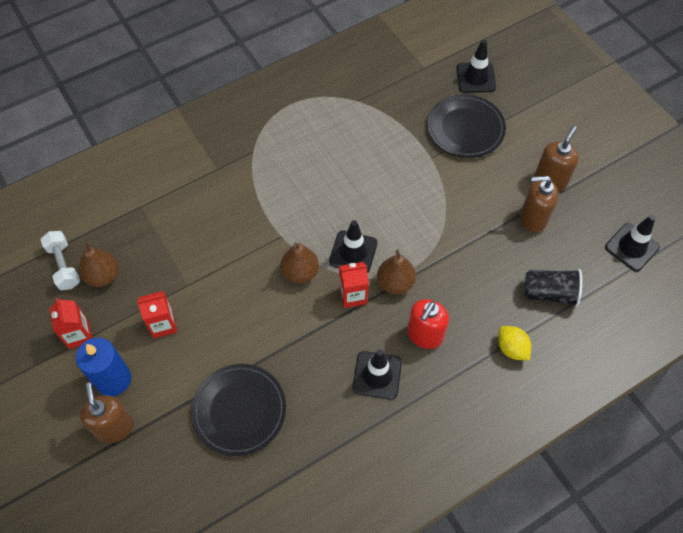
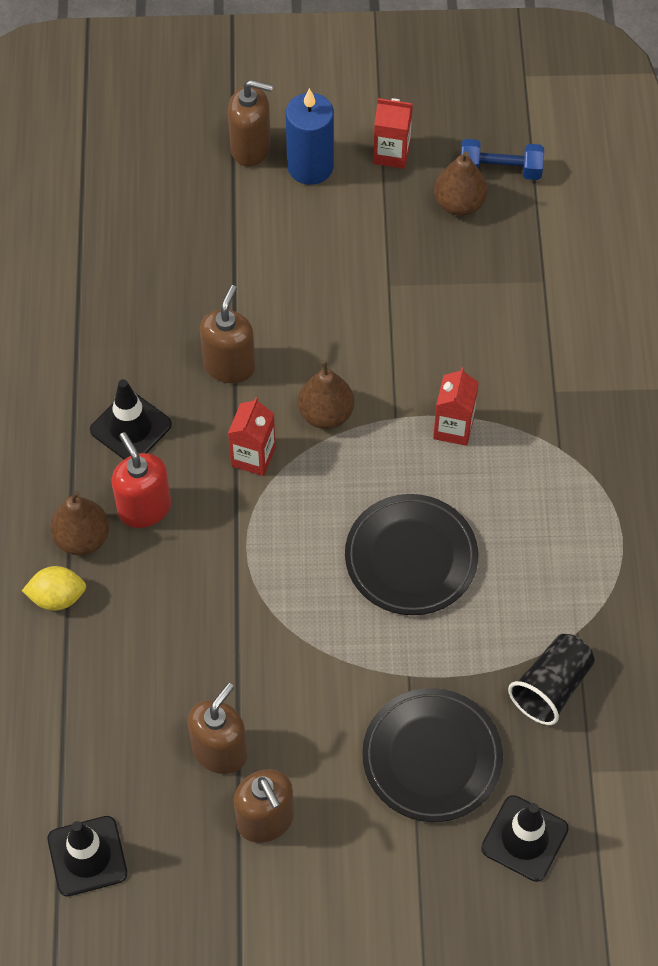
camera: 120 degrees right, 0 degrees up
white dumbbell [40,231,80,290] -> blue dumbbell [461,139,544,180]
red carton [137,291,177,338] -> red carton moved to [433,367,479,446]
black plate [191,364,286,456] -> black plate moved to [345,494,478,615]
black traffic cone [329,220,377,273] -> none
brown pear [377,249,416,294] -> brown pear moved to [50,490,109,555]
black cup [524,269,582,307] -> black cup moved to [508,634,595,725]
none -> brown soap dispenser [200,285,256,383]

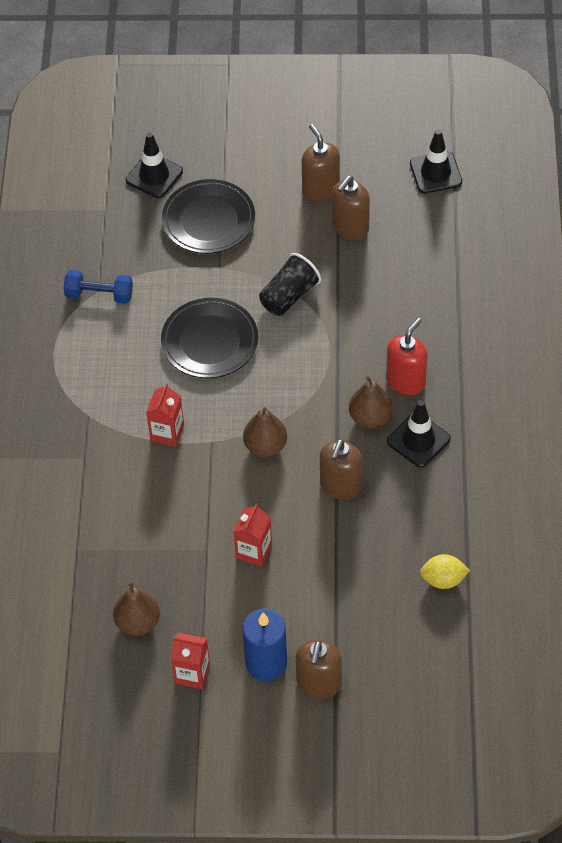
camera: 175 degrees left, 5 degrees down
yellow lemon [22,566,86,611] -> yellow lemon moved to [420,554,470,589]
brown pear [50,490,109,555] -> brown pear moved to [349,376,393,428]
red soap dispenser [112,432,171,528] -> red soap dispenser turned 120 degrees counterclockwise [386,318,427,395]
brown soap dispenser [228,80,273,167] -> brown soap dispenser turned 90 degrees counterclockwise [296,640,342,699]
red carton [228,397,276,476] -> red carton moved to [233,504,272,567]
blue dumbbell [461,139,544,180] -> blue dumbbell moved to [64,270,133,304]
black cup [508,634,595,725] -> black cup moved to [259,253,321,316]

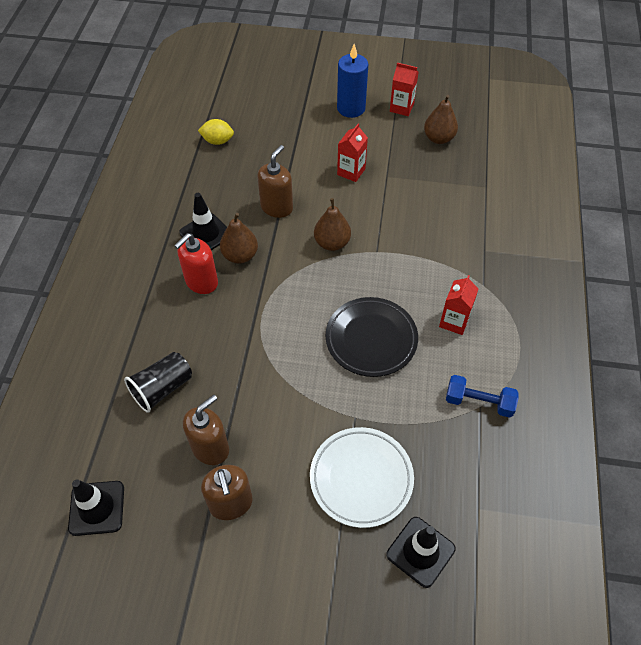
camera: 175 degrees left, 0 degrees up
red carton [146,384,184,447] -> red carton moved to [439,275,478,335]
black plate [162,179,255,254] -> white plate [310,427,414,528]
black cup [259,253,321,316] -> black cup moved to [124,352,192,413]
brown soap dispenser [296,640,342,699] -> none

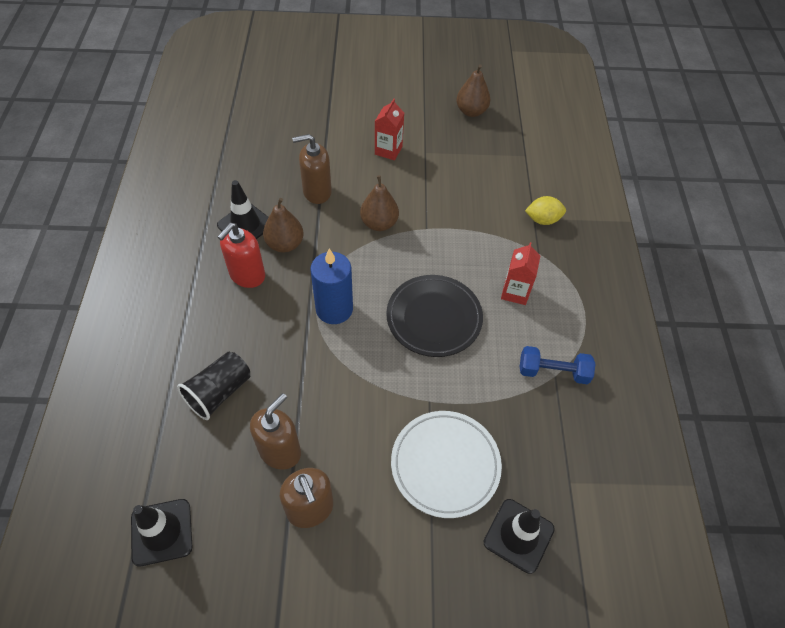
camera: 10 degrees left, 0 degrees up
yellow lemon [198,119,234,145] -> yellow lemon moved to [525,196,566,225]
brown soap dispenser [257,145,293,218] -> brown soap dispenser turned 120 degrees counterclockwise [292,134,332,204]
blue candle [337,44,368,118] -> blue candle moved to [310,248,353,324]
red carton [390,63,419,116] -> none

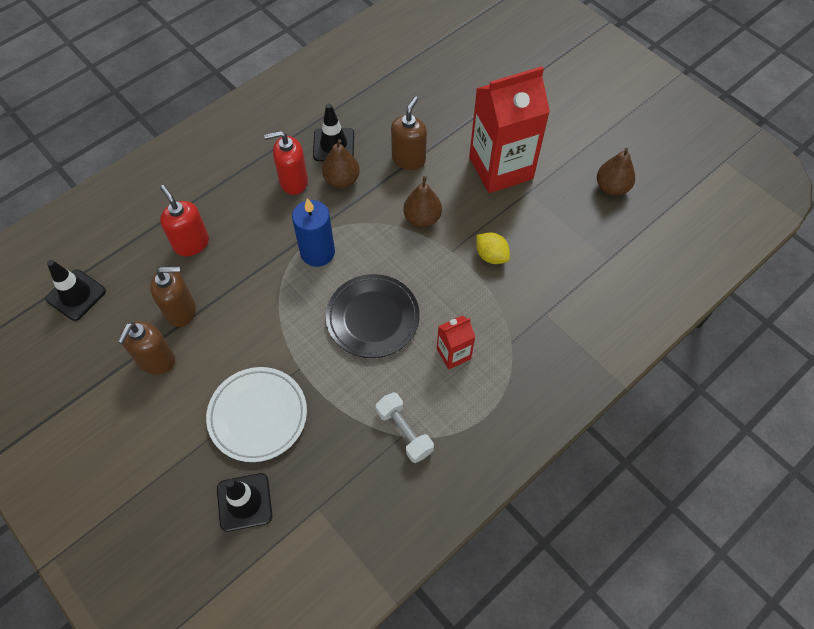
camera: 50 degrees right, 5 degrees up
black cup [177,352,250,420] -> red soap dispenser [160,185,209,256]
brown soap dispenser [292,134,332,204] -> brown soap dispenser turned 75 degrees clockwise [391,96,427,170]
red carton [375,99,404,160] -> red carton [469,67,550,193], size x2.17
blue dumbbell [520,346,595,384] -> white dumbbell [376,392,434,463]
yellow lemon [525,196,566,225] -> yellow lemon moved to [476,232,510,264]

